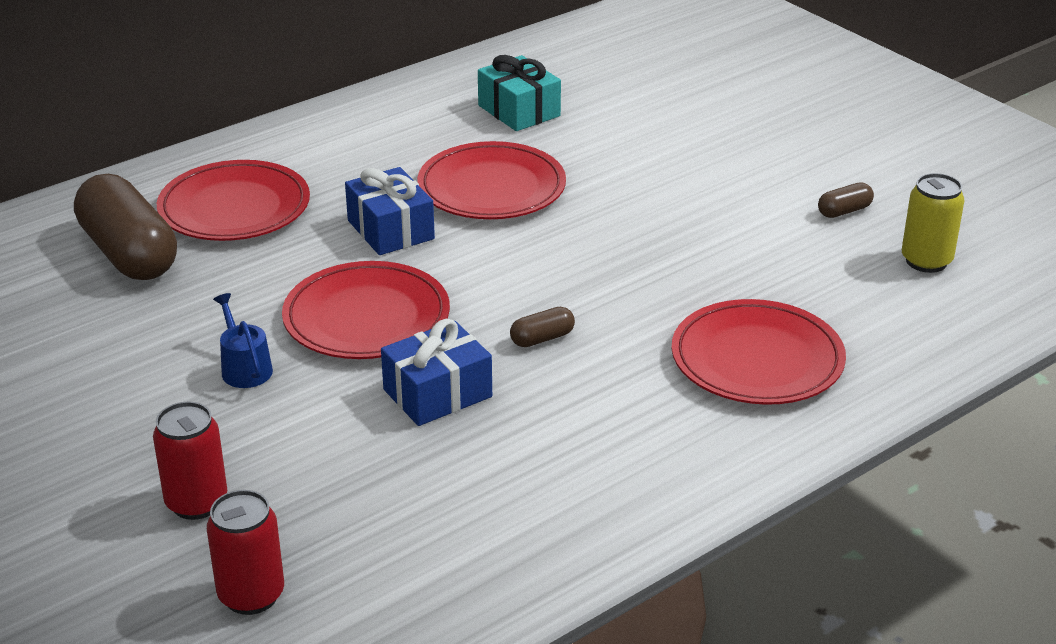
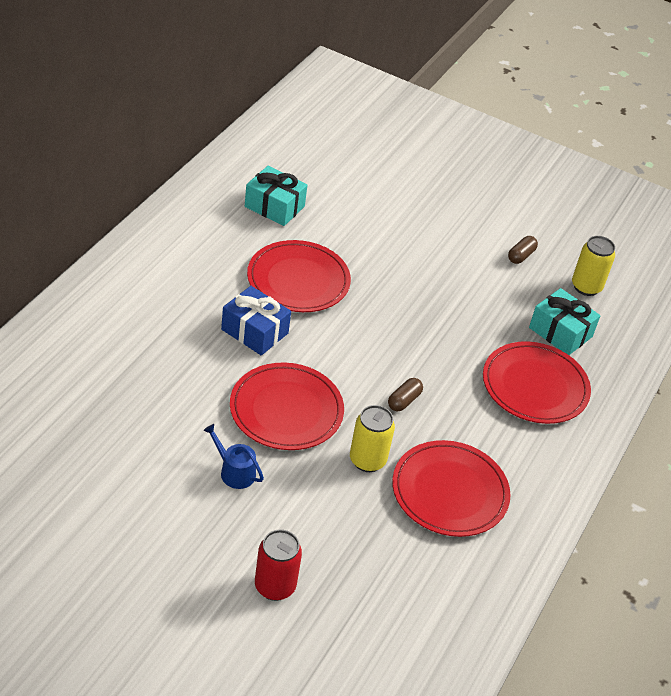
camera: 30 degrees left, 10 degrees up
brown capsule [74,174,177,280] -> none
red plate [157,160,310,241] -> red plate moved to [392,440,511,537]
red can [207,490,284,615] -> none
blue gift [381,319,492,426] -> yellow can [350,405,395,472]
none -> turquoise gift [529,288,600,355]

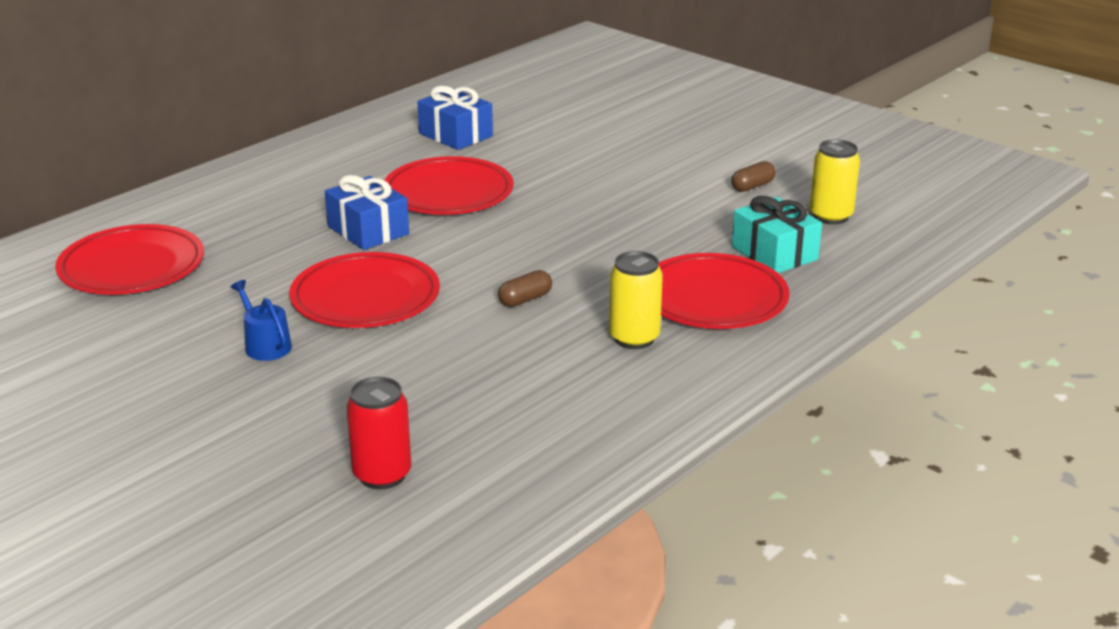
camera: 20 degrees right, 15 degrees down
turquoise gift [245,166,307,226] -> blue gift [417,86,493,150]
red can [255,529,302,601] -> red can moved to [346,377,412,489]
yellow can [350,405,395,472] -> yellow can moved to [609,251,663,349]
red plate [392,440,511,537] -> red plate moved to [55,224,204,295]

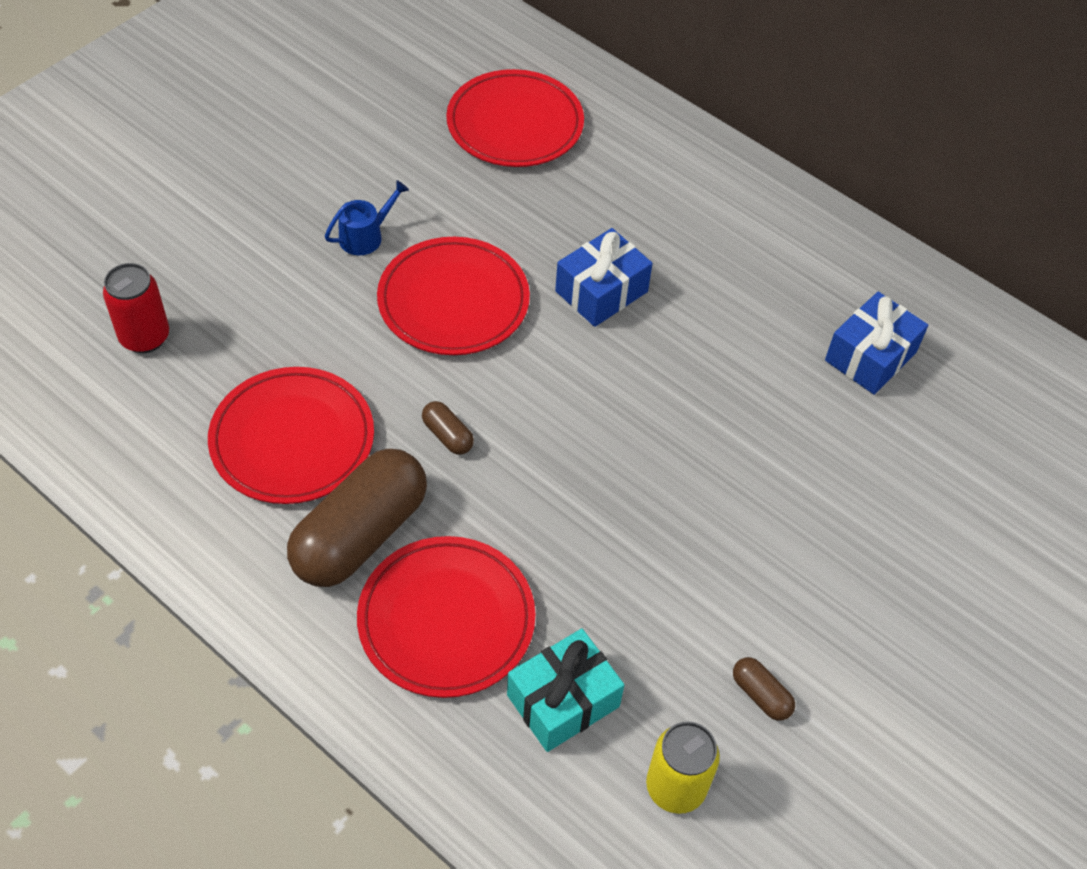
camera: 85 degrees right, 25 degrees up
red plate [384,156,514,215] -> red plate moved to [208,367,374,504]
yellow can [609,251,663,349] -> brown capsule [287,449,427,587]

